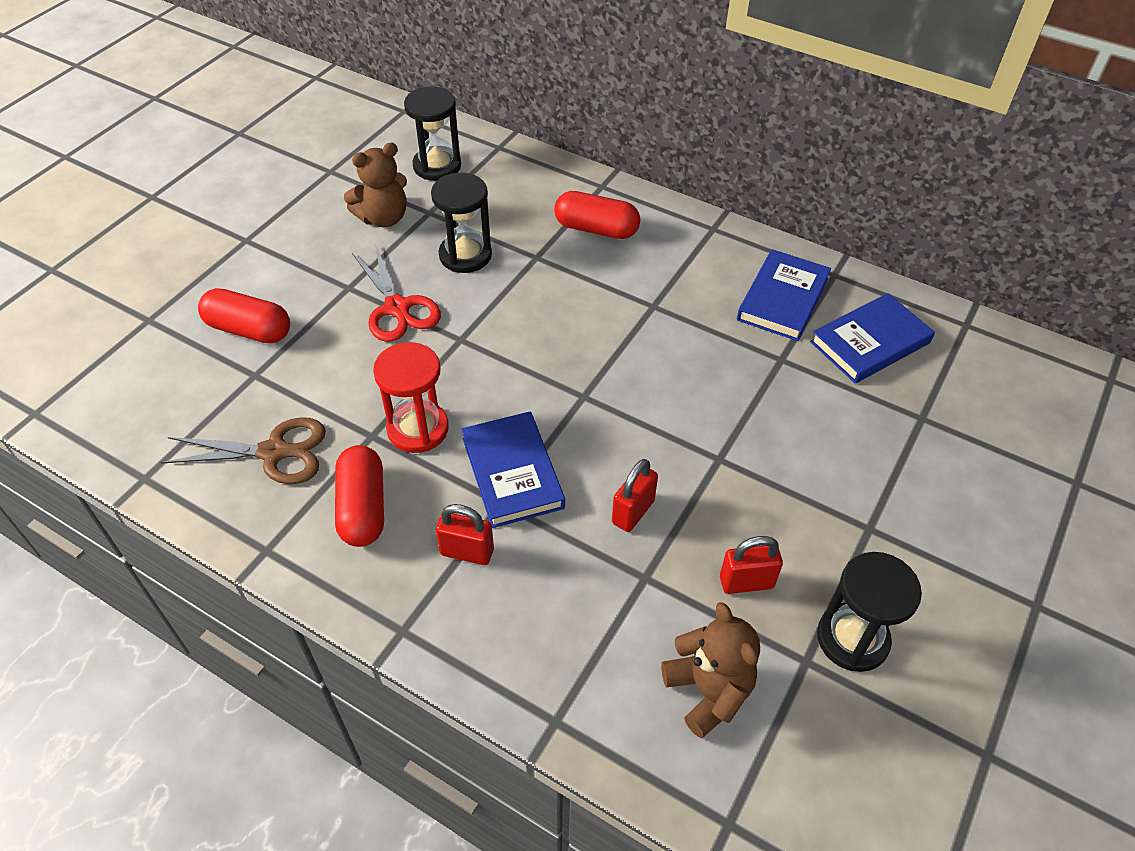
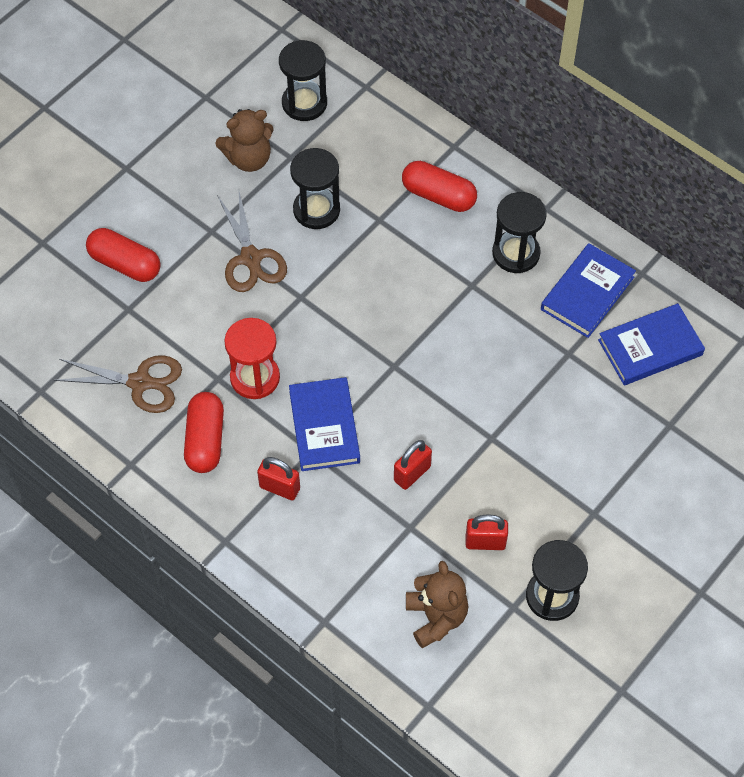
camera: 10 degrees right, 10 degrees up
red scissors [352,244,441,342] -> brown scissors [217,192,287,292]
none -> black hourglass [492,192,547,273]

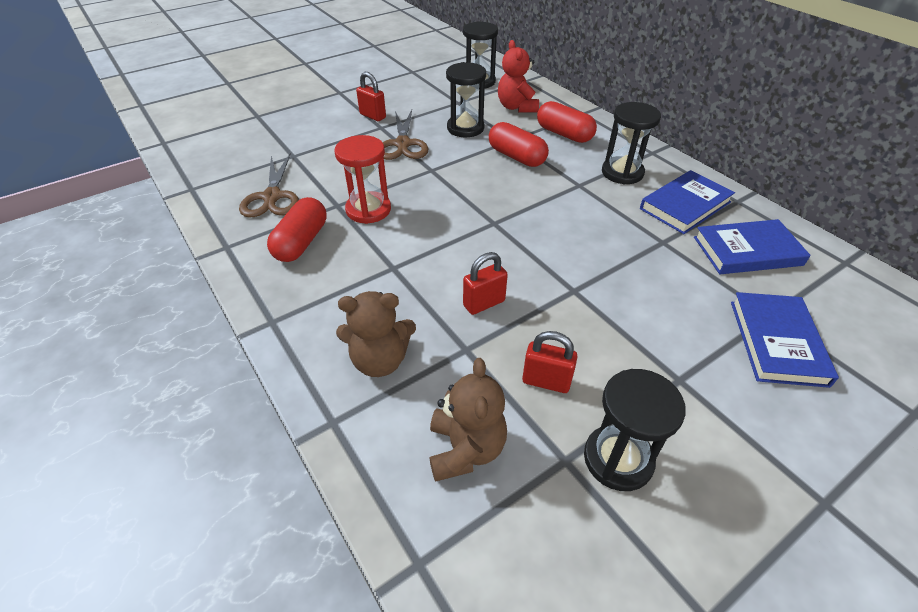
camera: 15 degrees right, 15 degrees down
brown scissors [54,355,182,413] -> brown scissors turned 60 degrees clockwise [239,154,299,218]
red capsule [86,228,161,282] -> red capsule moved to [489,122,549,167]
brown teddy bear [215,109,274,172] -> brown teddy bear moved to [336,291,416,377]
red padlock [257,457,300,500] -> red padlock moved to [356,72,386,121]
blue book [289,377,360,471] -> blue book moved to [731,292,839,388]
none -> red teddy bear [498,40,539,113]

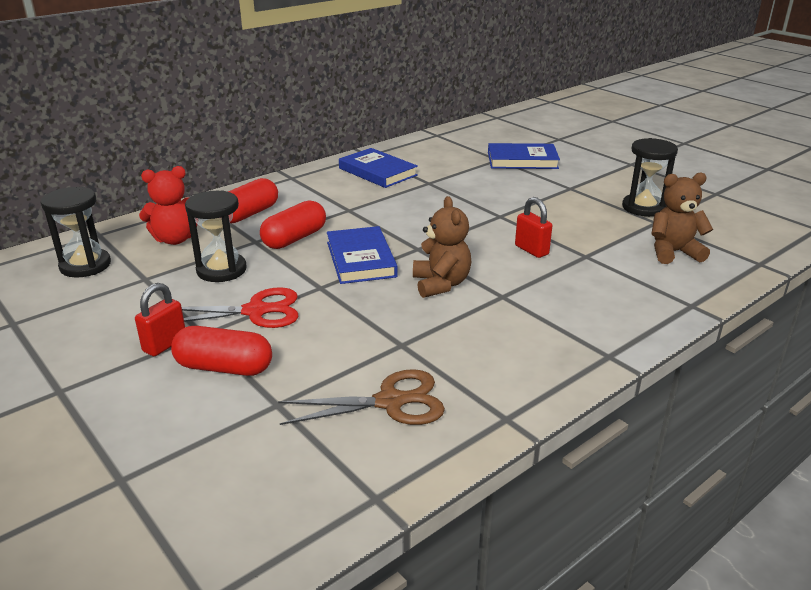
camera: 95 degrees left, 15 degrees down
red capsule [267,197,327,262] -> red capsule moved to [171,326,272,376]
red hourglass [335,135,391,224] -> none
brown teddy bear [336,291,416,377] -> brown teddy bear moved to [413,196,471,298]
brown scissors [382,110,428,160] -> red scissors [182,287,298,328]
red padlock [522,331,578,393] -> none
black hourglass [602,102,661,185] -> none
blue book [694,219,811,274] -> blue book moved to [327,226,398,284]

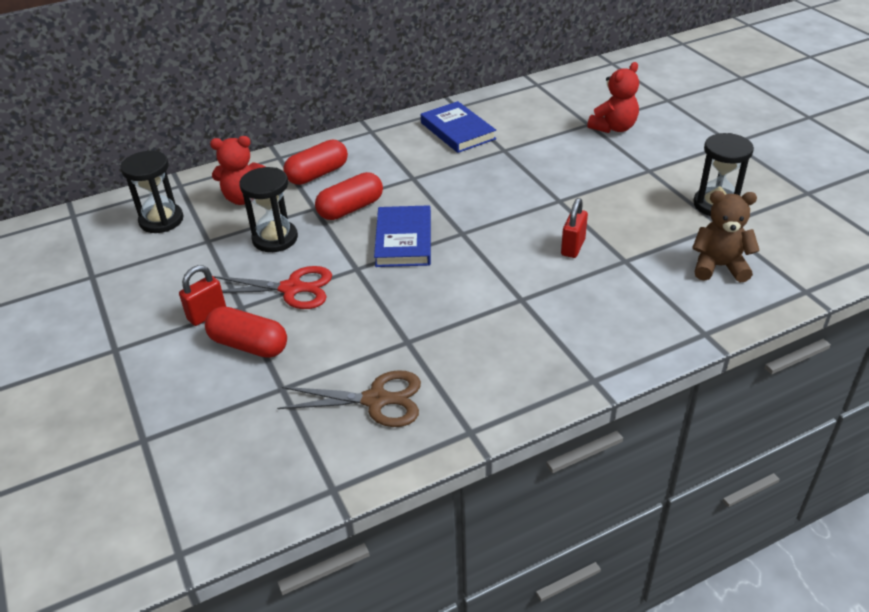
camera: 15 degrees right, 10 degrees up
brown teddy bear [413,196,471,298] -> none
blue book [488,143,560,169] -> red teddy bear [587,62,639,133]
red padlock [515,197,552,258] -> red padlock turned 45 degrees clockwise [561,198,588,258]

